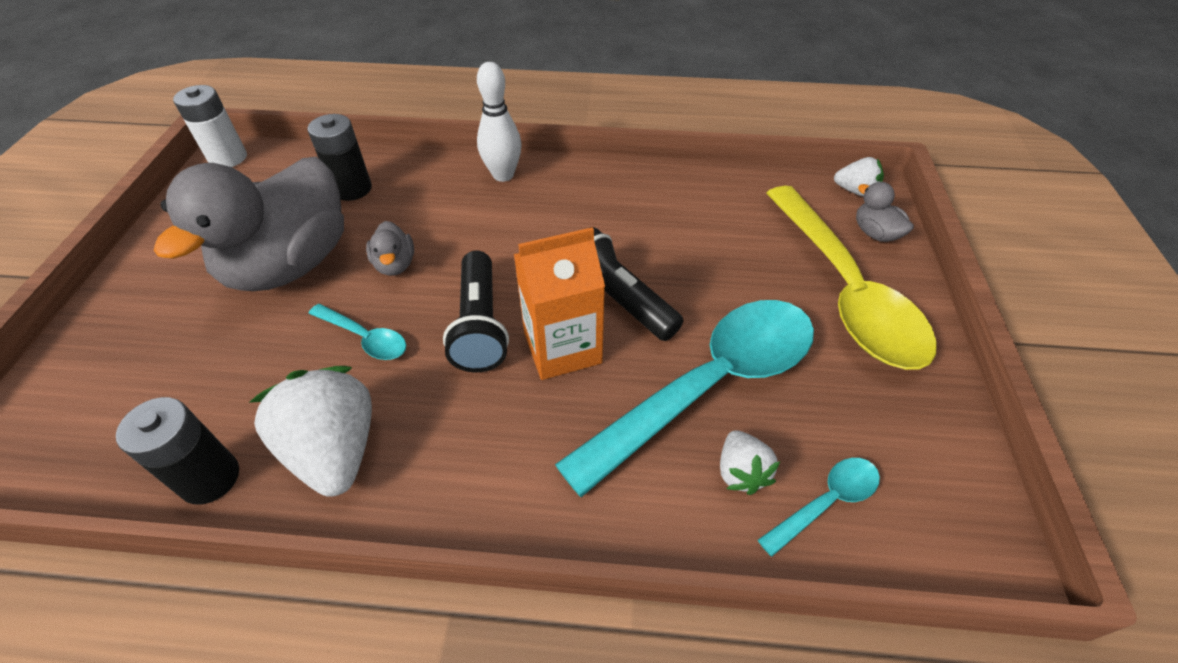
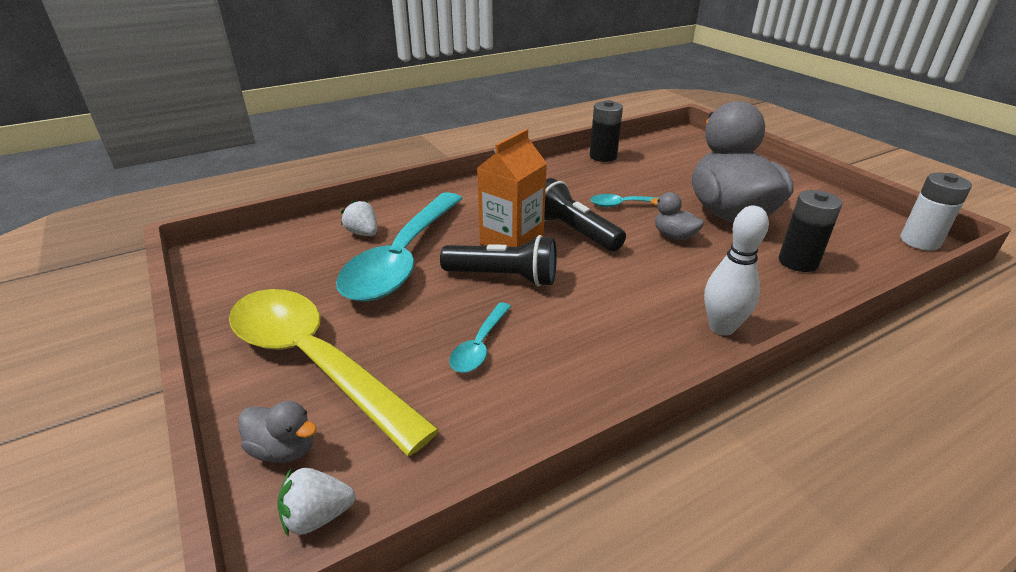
camera: 145 degrees right, 15 degrees down
white strawberry [250,366,372,497] -> none
turquoise spoon [758,458,880,557] -> turquoise spoon moved to [449,302,511,373]

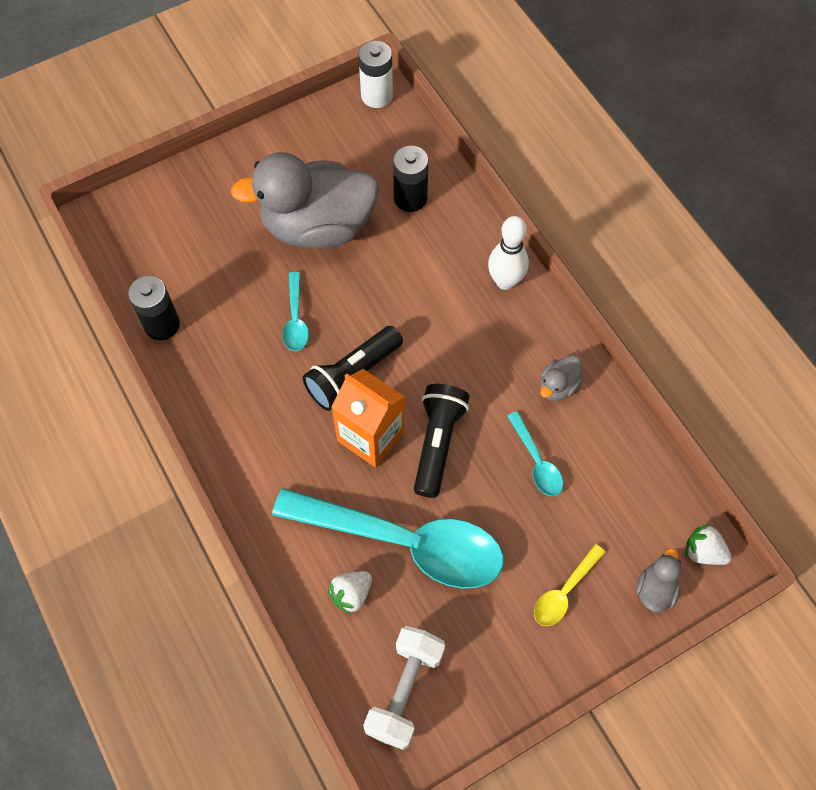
camera: 90 degrees left, 30 degrees up
yellow spoon [229,289,440,456] -> yellow spoon [534,544,605,626], size x0.43
white strawberry [277,468,356,537] -> white strawberry turned 135 degrees clockwise [685,524,732,565]
turquoise spoon [449,302,511,373] -> turquoise spoon turned 45 degrees clockwise [507,411,563,496]
grey duck [650,192,704,240] -> grey duck moved to [540,356,583,401]
none -> white dumbbell [363,626,445,750]

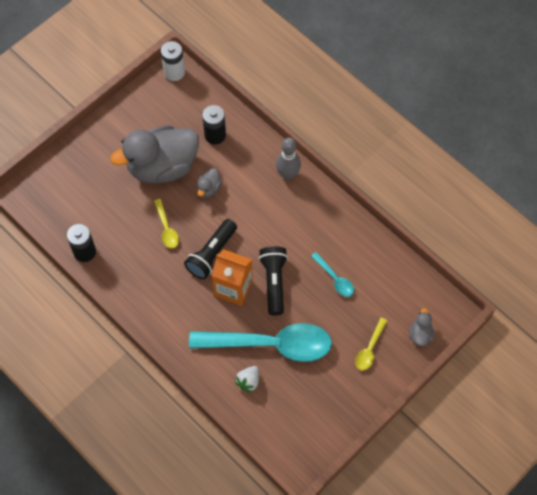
camera: 15 degrees left, 0 degrees up
turquoise spoon [282,272,309,351] -> yellow spoon [154,199,179,248]
white dumbbell [363,626,445,750] -> none
white bowling pin [488,216,529,290] -> grey bowling pin [276,138,301,180]
grey duck [540,356,583,401] -> grey duck moved to [197,168,222,198]
white strawberry [685,524,732,565] -> none

